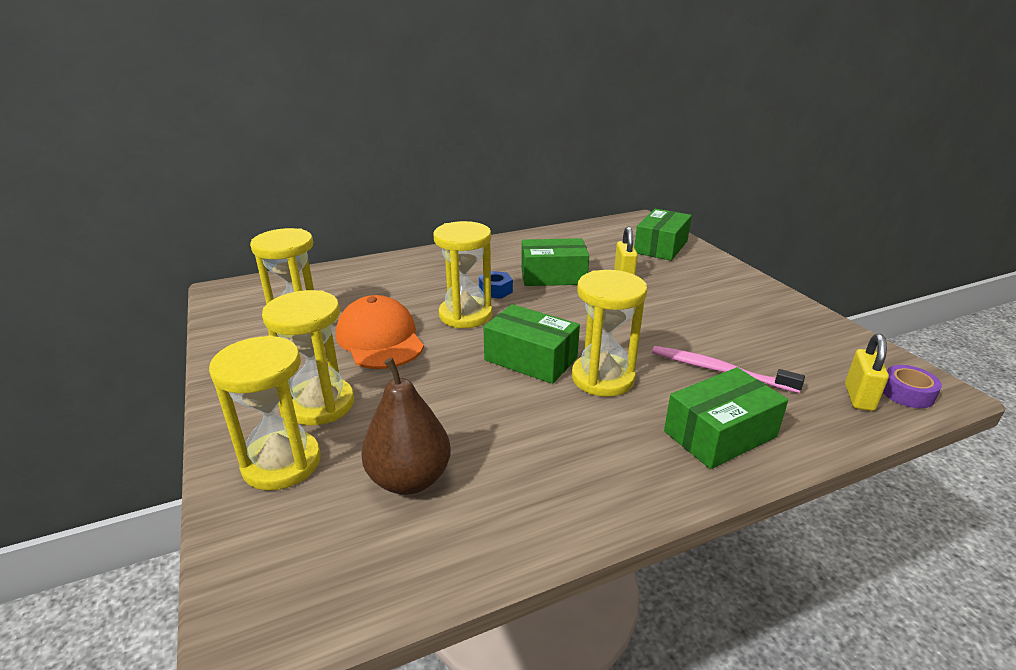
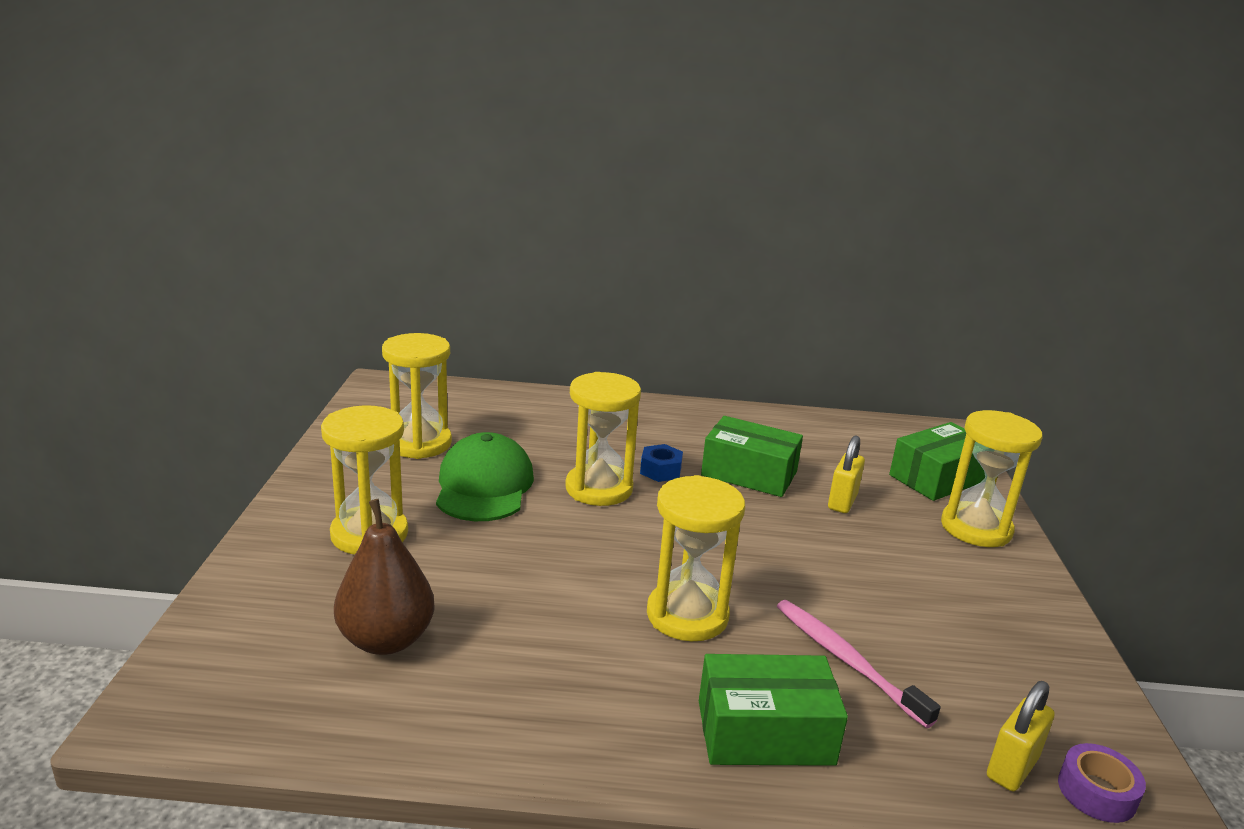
camera: 25 degrees right, 5 degrees down
yellow hourglass [209,335,321,490] -> yellow hourglass moved to [941,410,1042,547]
orange cap [336,295,424,369] -> green cap [436,432,534,521]
green box [483,304,580,384] -> none

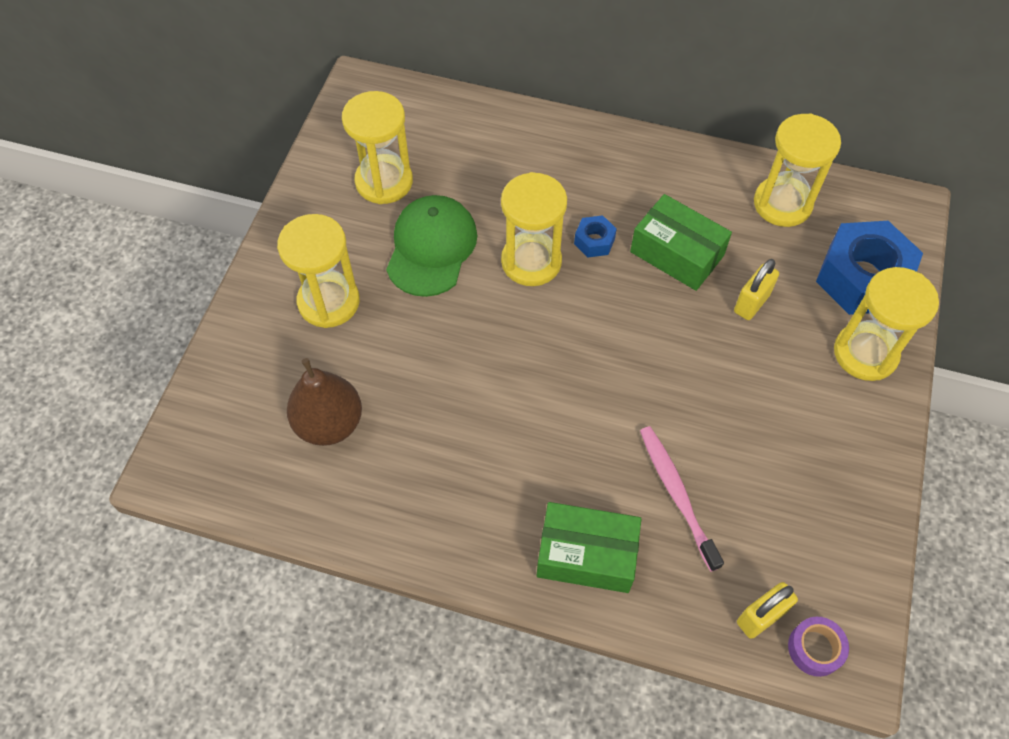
camera: 15 degrees right, 35 degrees up
yellow hourglass [647,475,745,641] -> yellow hourglass moved to [754,114,841,227]
green box [889,422,985,501] -> blue nut [816,221,923,315]

